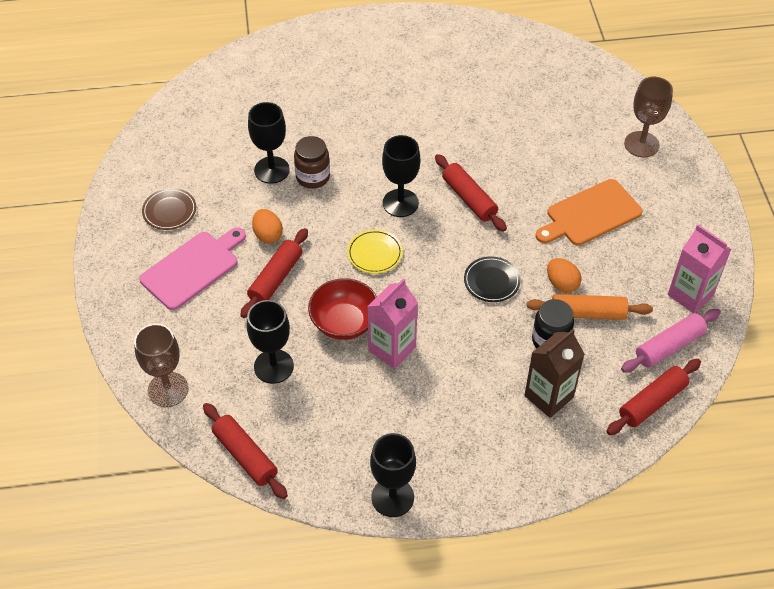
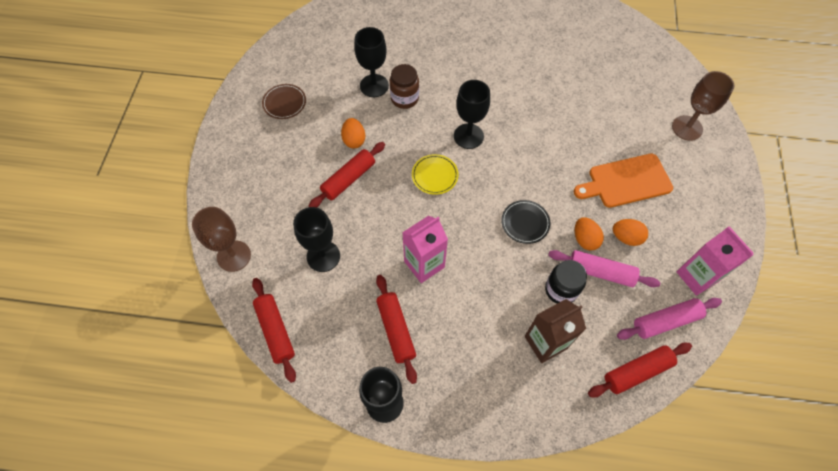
camera: 15 degrees right, 10 degrees up
pink cutting board [140,227,246,310] -> none
red bowl [308,278,377,340] -> none
red rolling pin [435,154,507,232] -> red rolling pin moved to [376,275,417,384]
orange rolling pin [527,294,653,320] -> pink rolling pin [548,250,660,287]
none -> orange egg [613,219,648,246]

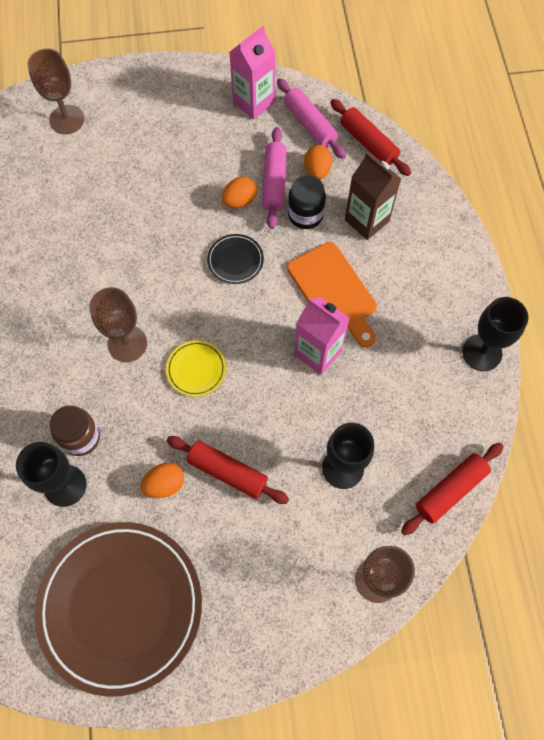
camera: 105 degrees left, 5 degrees up
brown plate [262,84,306,119] -> brown plate [34,522,202,697], size x2.46
red rolling pin [376,275,417,384] -> none
black goblet [454,80,490,149] -> brown goblet [90,287,147,362]
orange cutting board [574,154,673,208] -> orange cutting board moved to [287,242,377,347]
orange egg [613,219,648,246] -> orange egg moved to [304,145,332,180]

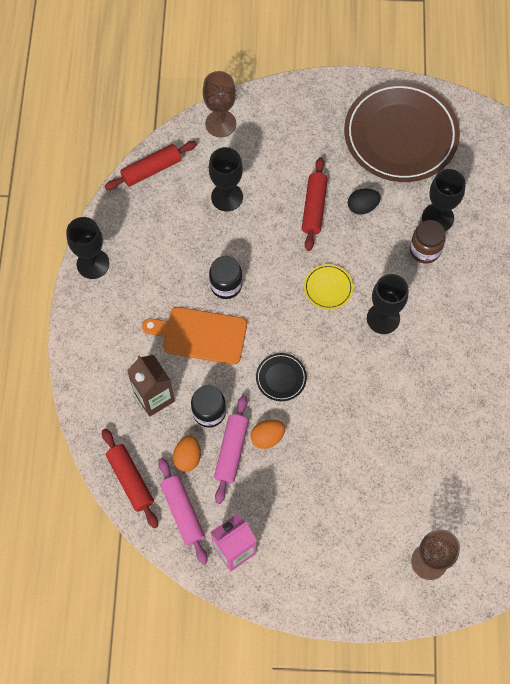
camera: 170 degrees left, 0 degrees up
brown goblet [90,287,147,362] -> black goblet [367,274,408,334]
orange egg [141,463,184,498] -> black egg [348,188,381,215]
red rolling pin [167,436,289,504] -> red rolling pin turned 60 degrees clockwise [302,157,328,251]
orange cutting board [287,242,377,347] -> orange cutting board turned 60 degrees counterclockwise [142,307,247,365]
pink carton [294,296,350,375] -> black jar [209,256,242,299]

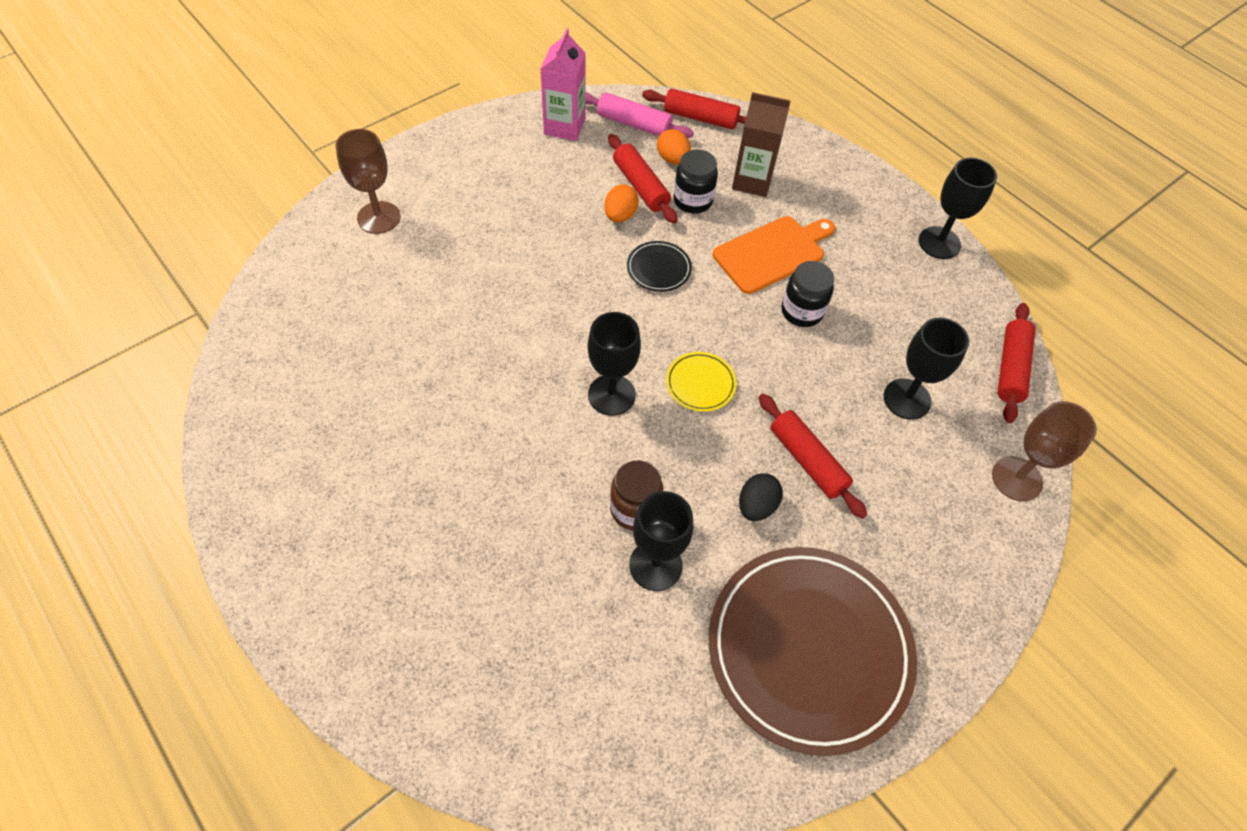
camera: 135 degrees right, 10 degrees down
pink rolling pin [214,395,249,504] -> red rolling pin [608,134,678,224]

